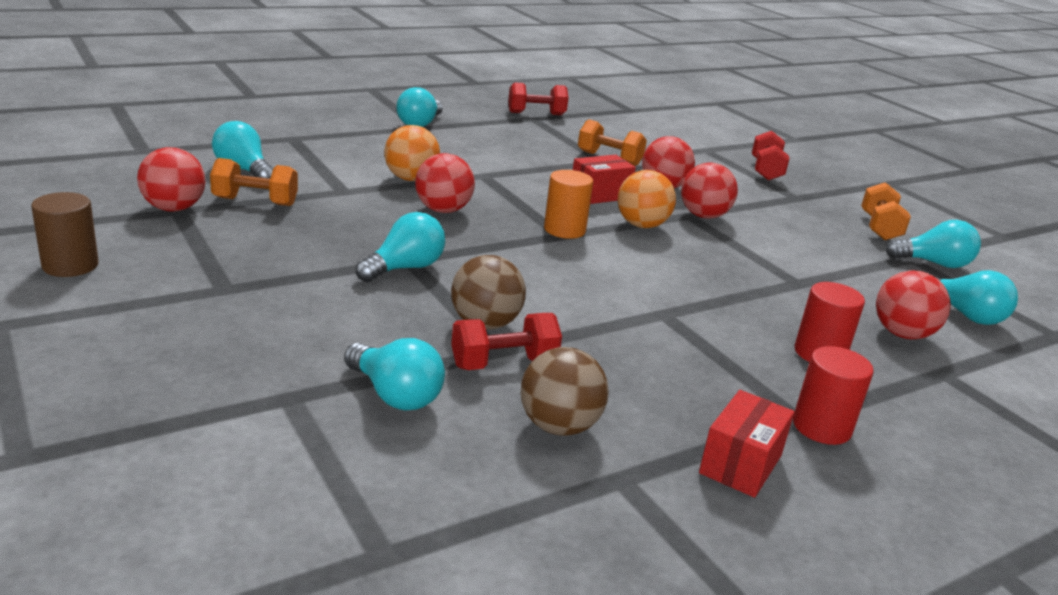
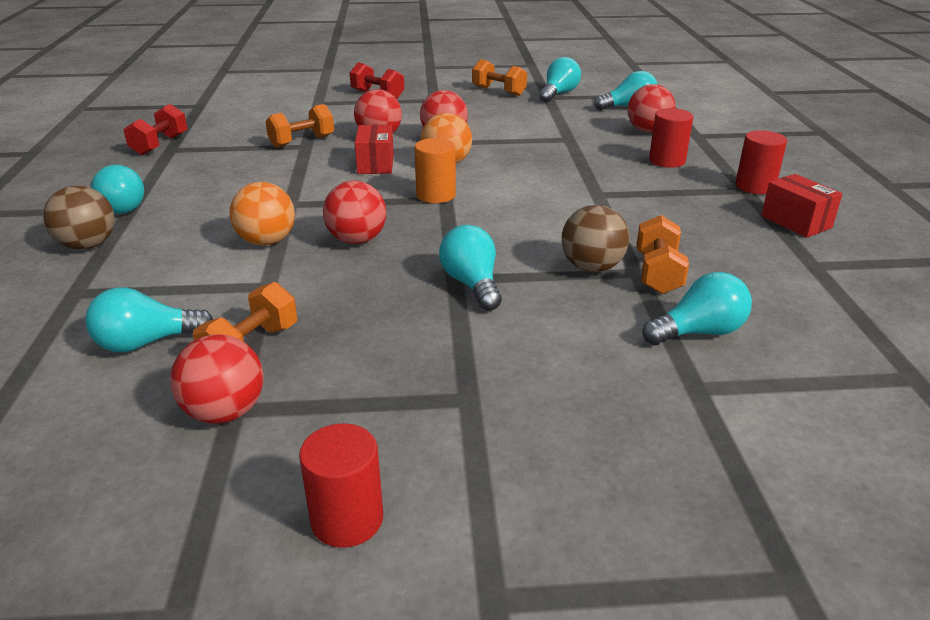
camera: 60 degrees left, 5 degrees up
brown cylinder [31,192,99,277] -> red cylinder [299,424,383,548]
red dumbbell [451,313,562,370] -> orange dumbbell [637,215,689,294]
brown ball [521,347,609,436] -> brown ball moved to [43,185,115,250]

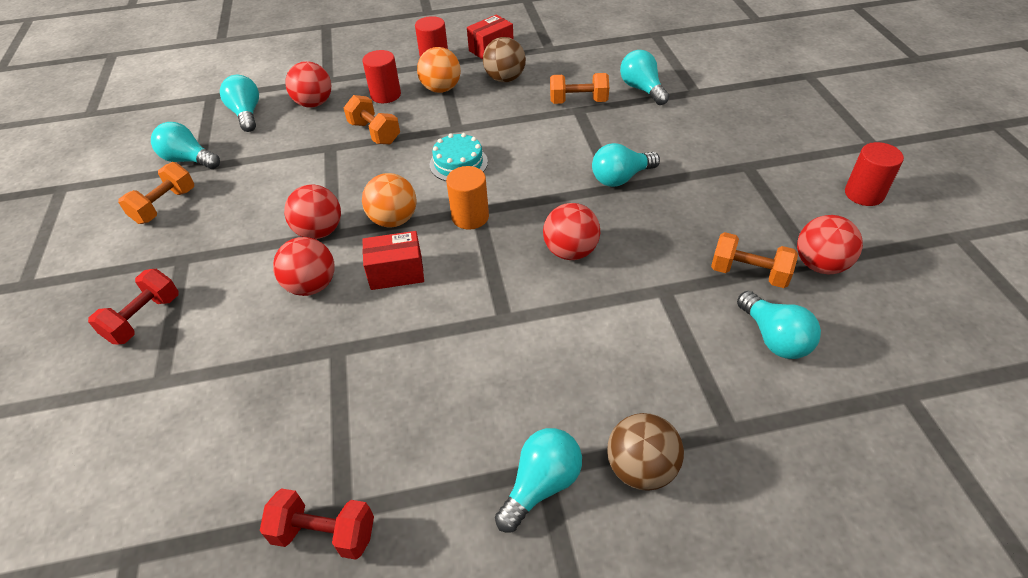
camera: 95 degrees left, 15 degrees up
orange ball [230,182,295,246] -> orange ball moved to [417,47,461,93]
orange dumbbell [265,104,334,148] -> orange dumbbell moved to [344,95,400,144]
brown ball [561,205,629,272] -> brown ball moved to [483,37,526,82]
none -> turquoise cake [430,133,488,181]

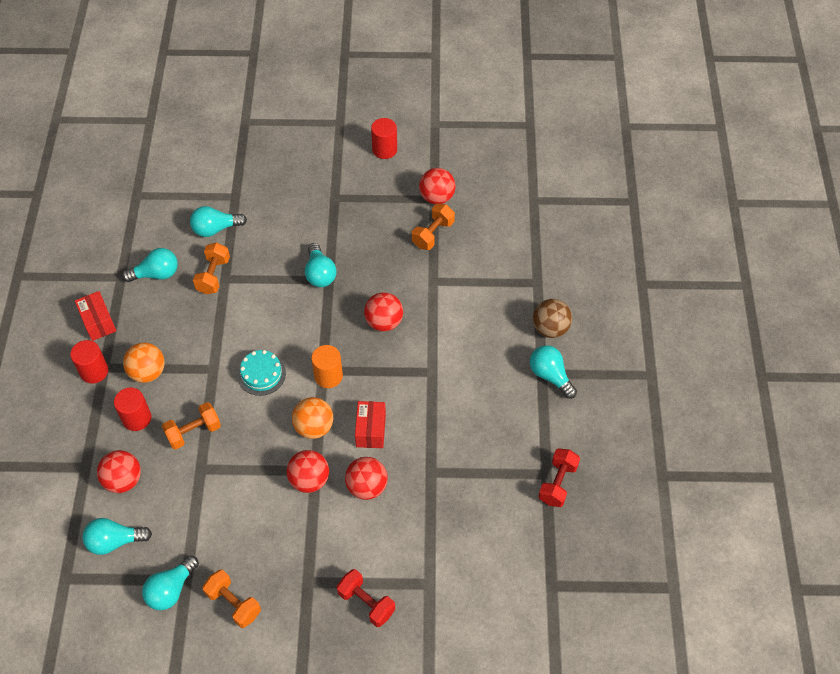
camera: 80 degrees left, 10 degrees up
brown ball [483,37,526,82] -> none
turquoise light bulb [737,291,821,359] -> turquoise light bulb moved to [122,248,178,282]

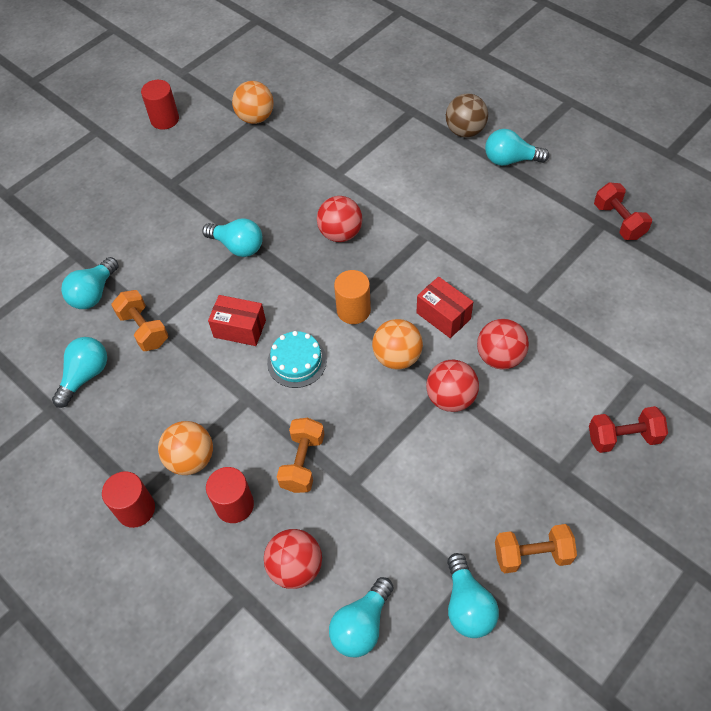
camera: 45 degrees left, 0 degrees up
red box [75,291,116,341] -> red box moved to [208,295,266,346]
orange dumbbell [412,204,455,250] -> none
red ball [419,168,455,204] -> orange ball [232,81,274,124]

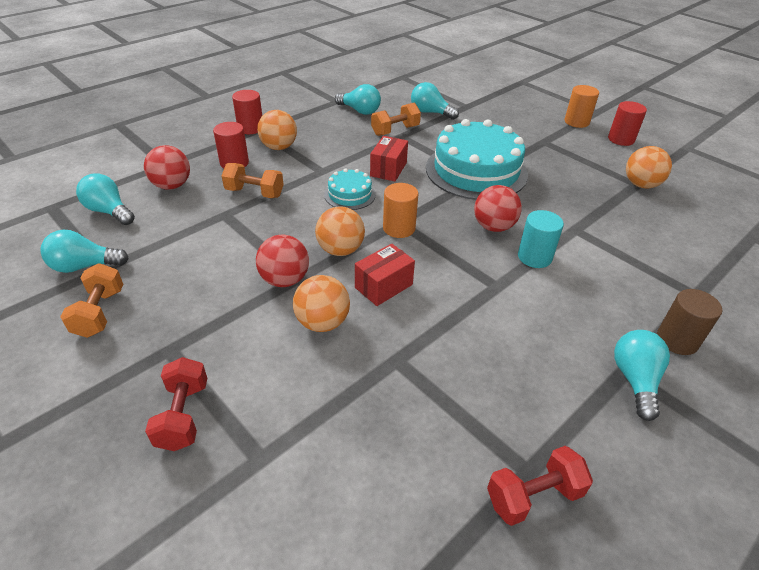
camera: 90 degrees right, 15 degrees down
turquoise light bulb [202,218,263,257] -> turquoise cake [426,119,528,200]
brown ball [446,94,488,137] -> brown cylinder [657,289,722,355]
red ball [477,319,529,370] -> orange ball [293,275,350,332]
none -> turquoise cylinder [518,210,564,268]
none -> orange cylinder [565,85,599,128]

